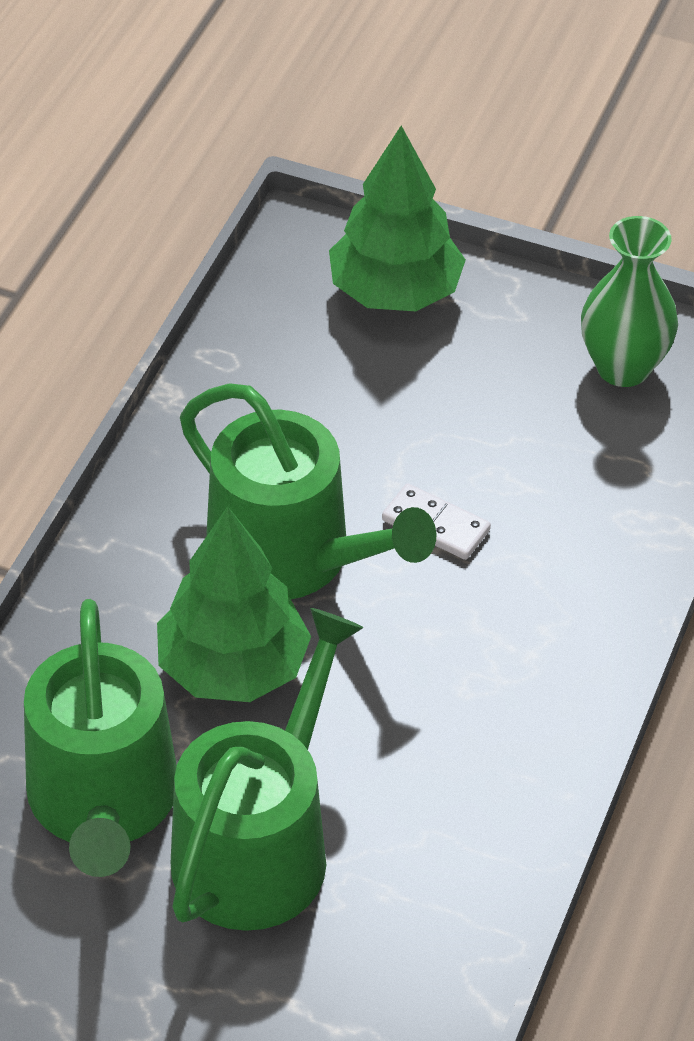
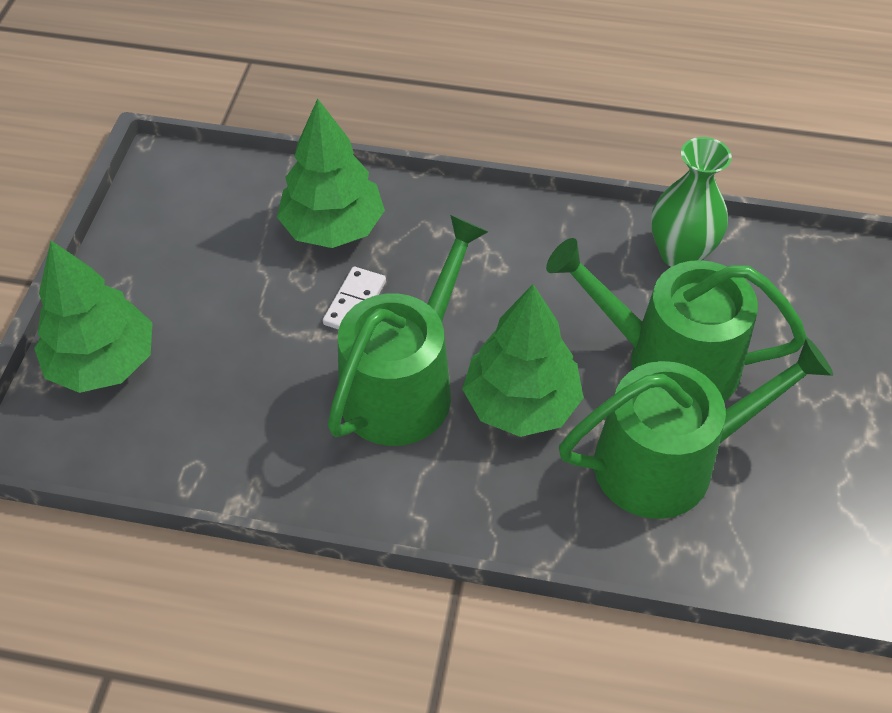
camera: 100 degrees left, 5 degrees up
green vase [581,216,678,387] -> green vase moved to [651,137,732,267]
none -> green tree [277,99,385,248]

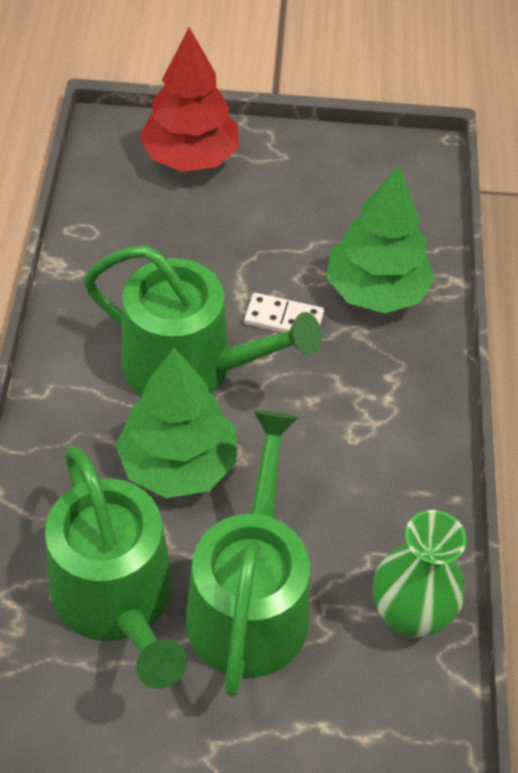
camera: 80 degrees right, 0 degrees up
green tree [34,241,153,393] -> red tree [139,27,239,172]

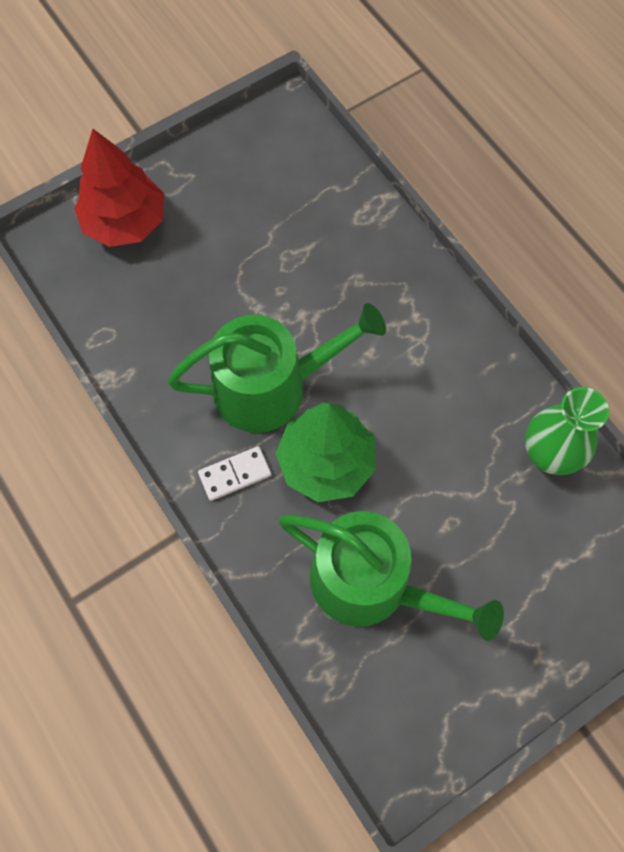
camera: 35 degrees left, 15 degrees up
green watering can [185,410,310,697] -> none
white domino [244,293,324,332] -> white domino moved to [198,446,271,501]
green tree [326,166,435,313] -> none

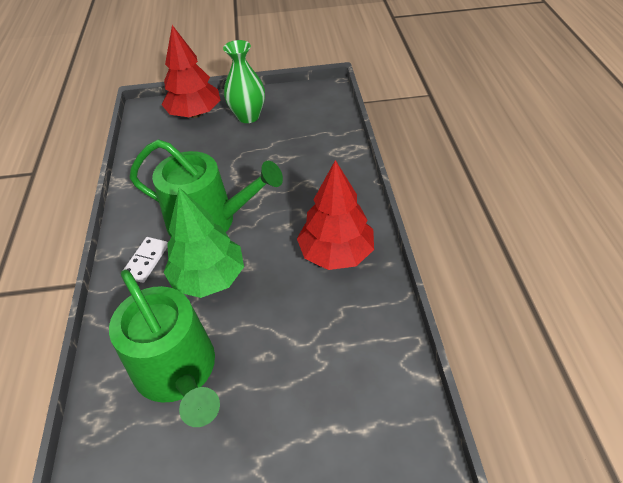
camera: 30 degrees right, 20 degrees down
white domino [198,446,271,501] -> white domino turned 75 degrees counterclockwise [123,237,168,283]
green vase [525,387,609,475] -> green vase moved to [223,40,265,123]
none -> red tree [297,160,374,270]

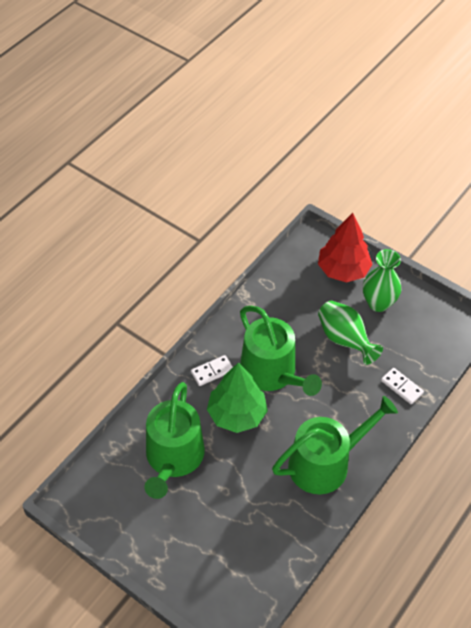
camera: 40 degrees right, 5 degrees up
red tree [297,160,374,270] -> green watering can [272,396,398,494]
none -> green vase [318,301,383,365]
none -> white domino [381,368,424,404]

